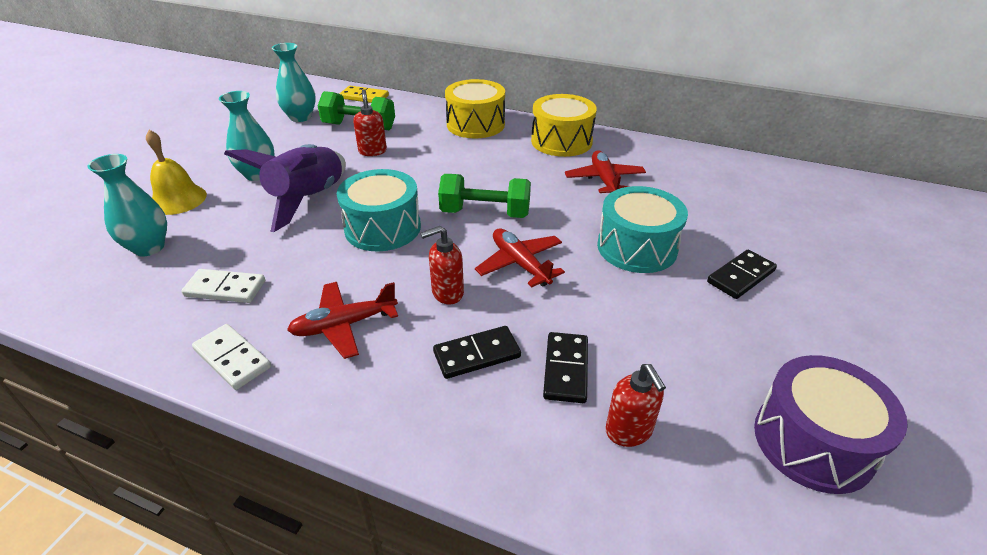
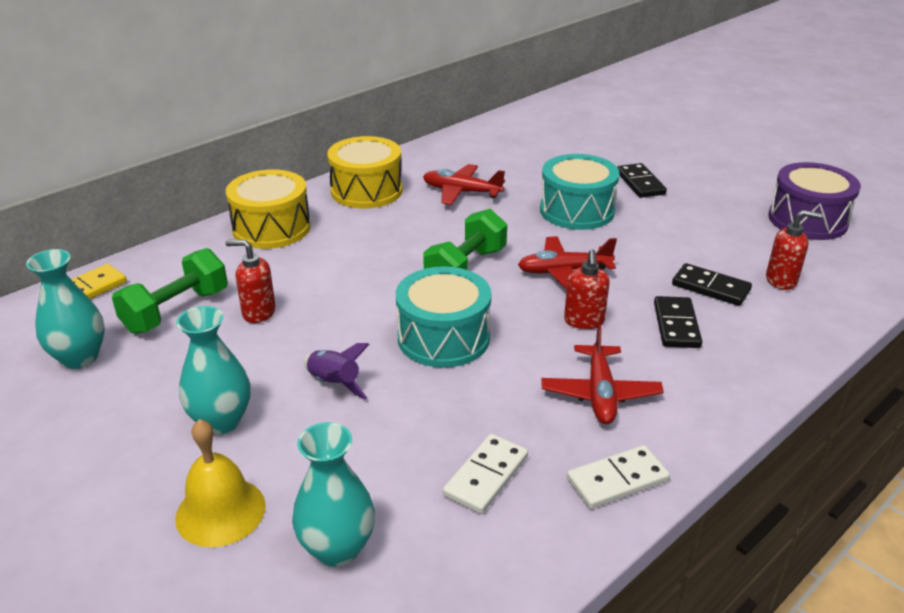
camera: 65 degrees left, 5 degrees down
purple rocket [224,144,346,232] -> purple rocket [304,343,369,400], size x0.48

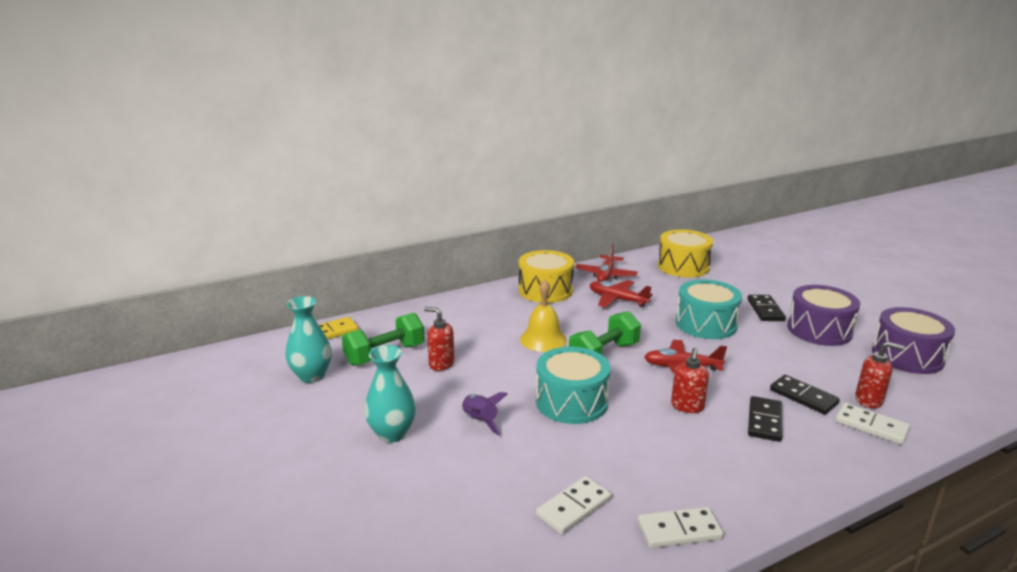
camera: 15 degrees right, 10 degrees down
yellow bell [175,419,266,547] -> yellow bell moved to [520,280,567,352]
yellow drum [226,170,311,249] -> yellow drum moved to [658,230,713,278]
turquoise vase [292,422,375,567] -> none
red plane [541,324,664,424] -> red plane moved to [575,244,638,281]
none -> purple drum [787,285,860,346]
none -> white domino [835,403,910,445]

